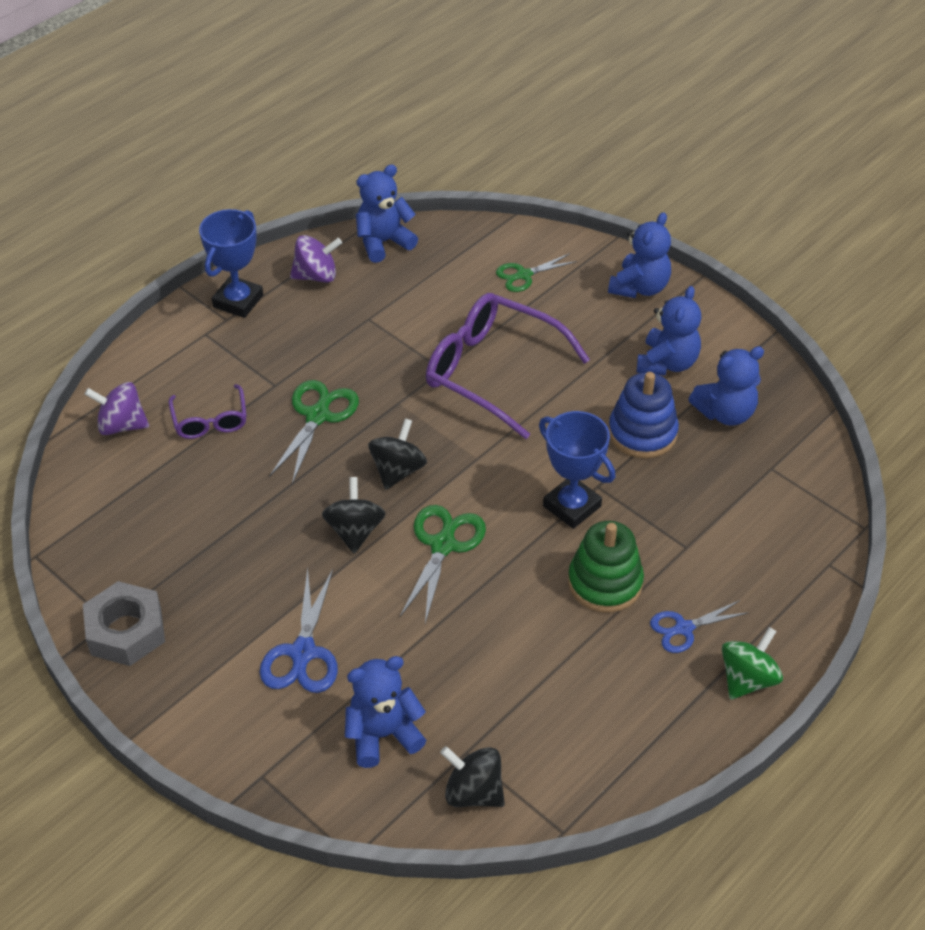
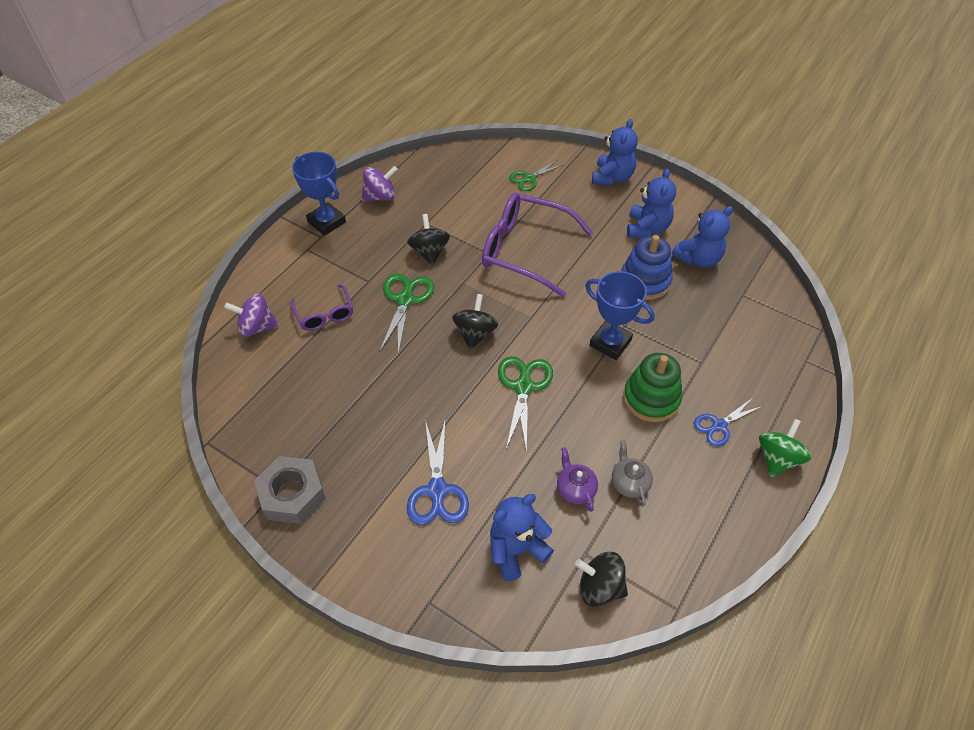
camera: 10 degrees left, 5 degrees up
blue trophy [199,209,263,318] -> blue trophy turned 60 degrees counterclockwise [292,152,346,236]
black spinning top [322,477,386,554] -> black spinning top moved to [407,214,450,266]
blue teddy bear [356,164,418,263] -> none
none -> purple teapot [557,447,598,512]
none -> grey teapot [612,440,653,507]

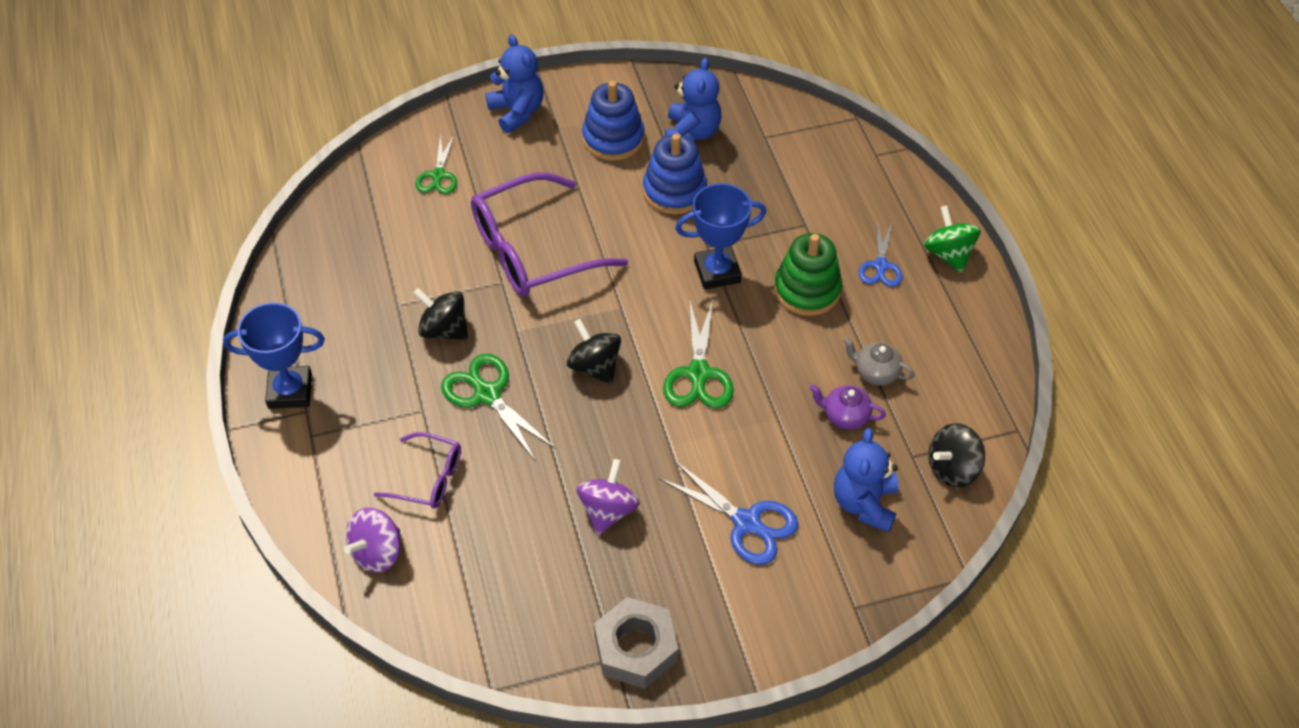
camera: 50 degrees left, 0 degrees up
purple spinning top [362,166,398,201] -> purple spinning top moved to [576,459,640,535]
green scissors [498,356,553,453] -> green scissors turned 135 degrees counterclockwise [663,300,734,408]
blue teddy bear [627,168,676,238] -> blue stacking toy [582,81,644,161]

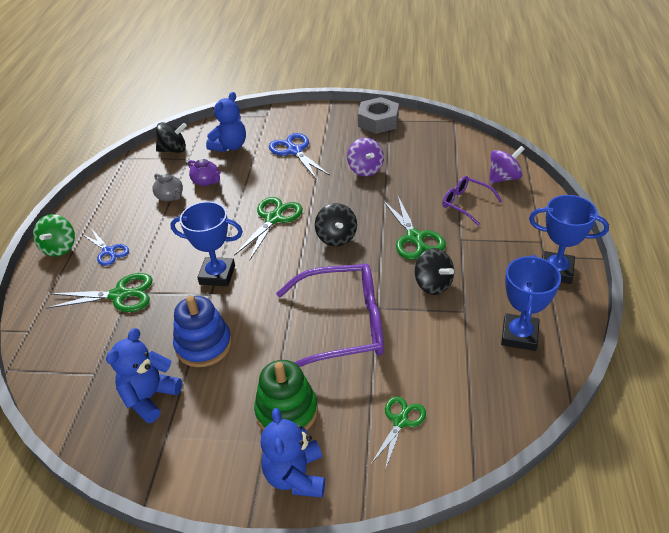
camera: 155 degrees left, 10 degrees down
purple spinning top [576,459,640,535] -> purple spinning top turned 60 degrees counterclockwise [347,138,384,176]
blue stacking toy [582,81,644,161] -> none
green stacking toy [774,233,842,316] -> green stacking toy moved to [254,360,318,431]
blue scissors [859,222,902,287] -> blue scissors turned 105 degrees clockwise [82,230,129,266]
none -> green scissors [46,273,153,312]
none -> blue trophy [501,255,561,351]

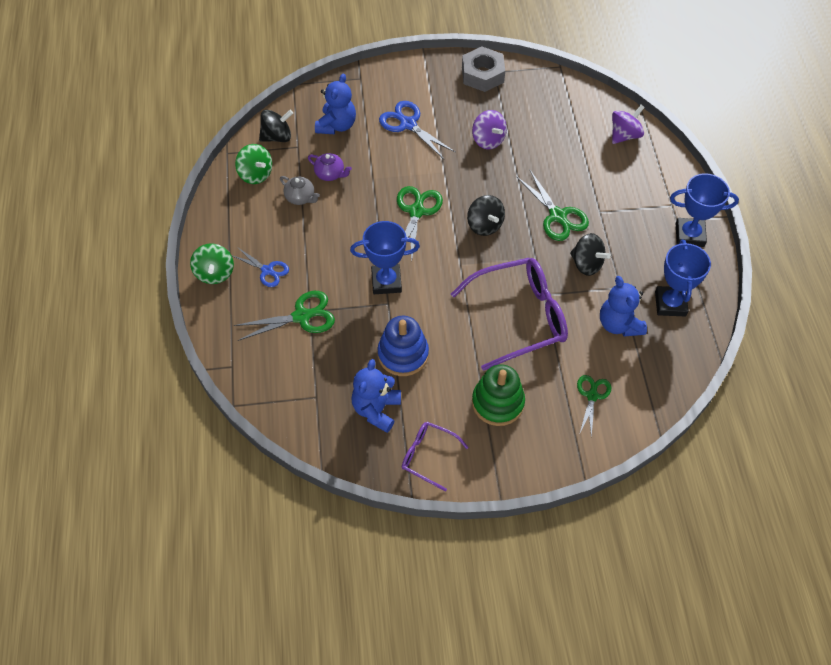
camera: 15 degrees left, 15 degrees up
blue teddy bear [260,408,325,498] -> blue teddy bear moved to [600,276,647,336]
purple glasses [442,176,502,226] -> purple glasses moved to [402,422,469,492]
none -> green spinning top [235,144,272,184]

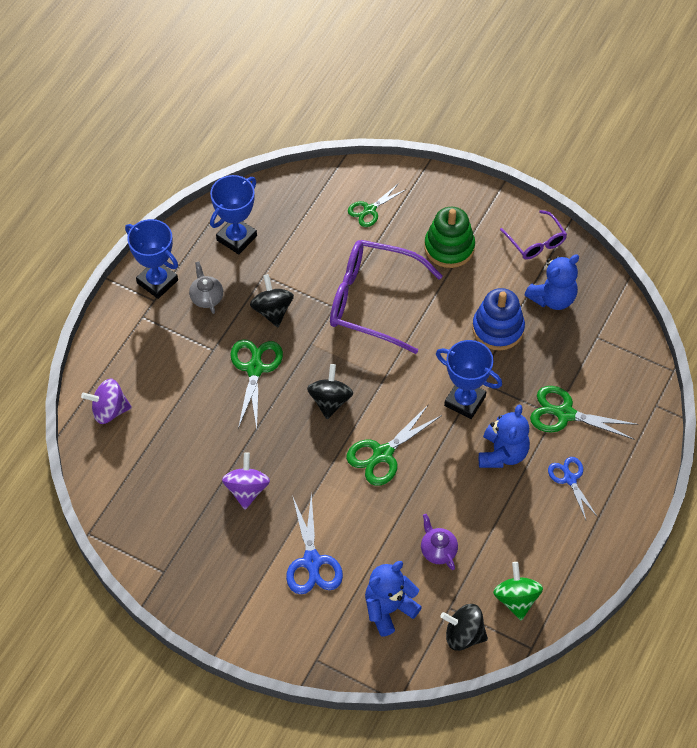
camera: 145 degrees left, 0 degrees up
green spinning top [190,243,234,284] -> none
grey teapot [280,176,320,205] -> grey teapot moved to [189,262,223,314]
grey nut [462,47,505,92] -> none
blue teddy bear [600,276,647,336] -> blue teddy bear moved to [479,405,530,468]

